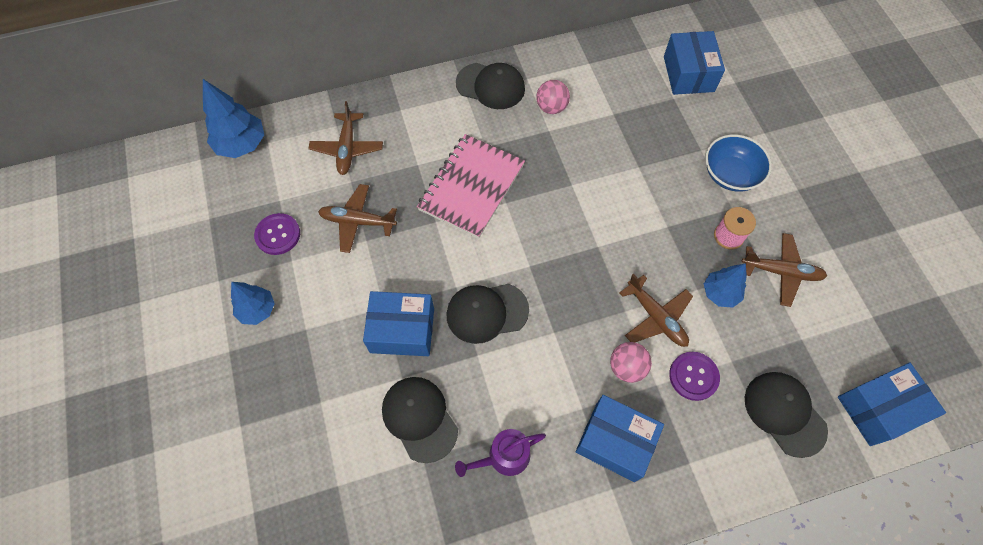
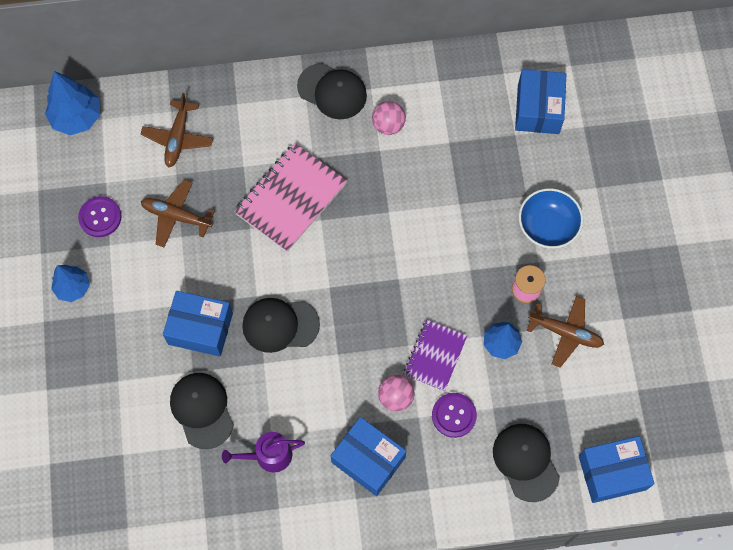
camera: 10 degrees right, 5 degrees up
brown plane [619,273,693,347] -> purple notebook [403,320,467,391]

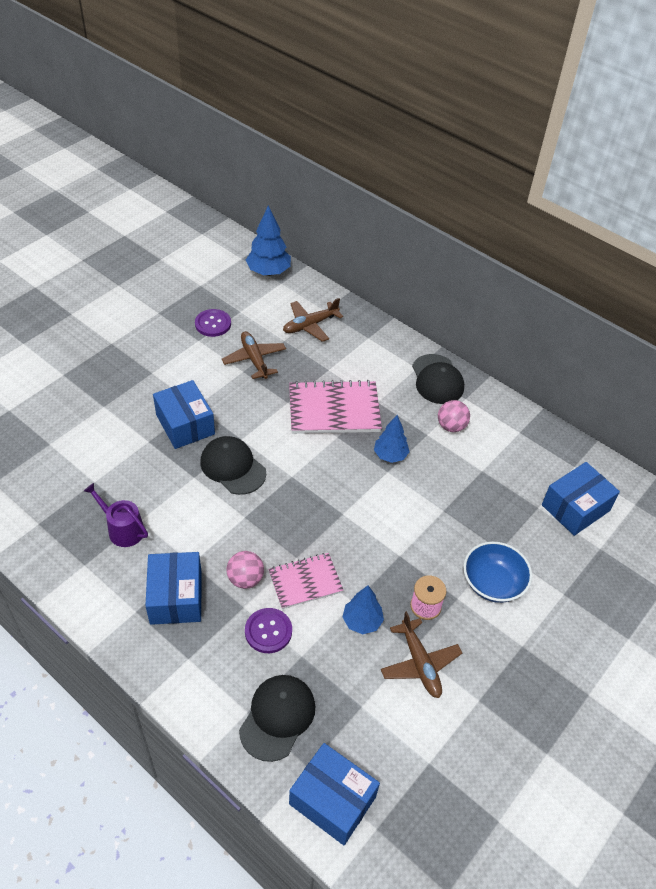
camera: 45 degrees right, 20 degrees down
blue tree [51,265,90,302] -> blue tree moved to [374,415,410,463]
black cap [170,373,234,449] -> none
purple notebook [403,320,467,391] -> pink notebook [268,553,343,609]

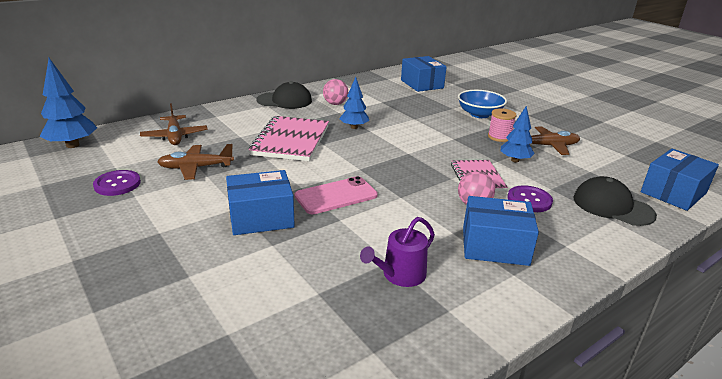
camera: 75 degrees left, 20 degrees down
black cap [200,436,266,495] -> pink phone [294,176,378,214]

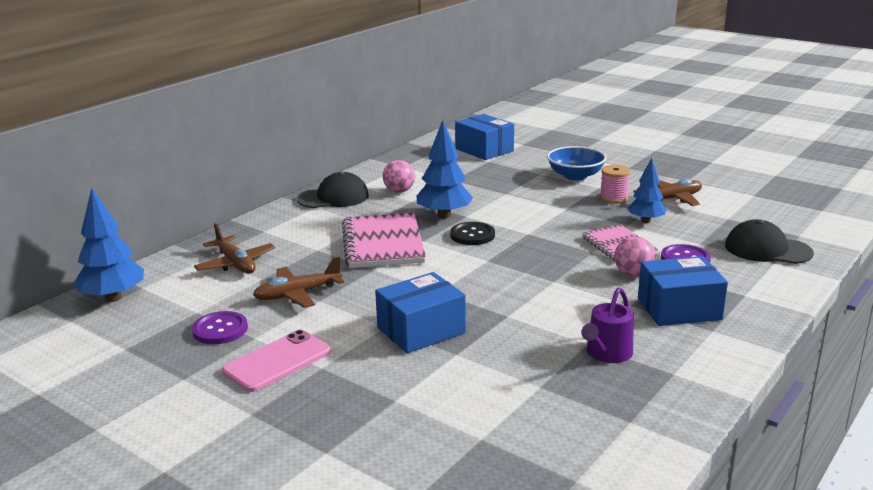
camera: 15 degrees left, 5 degrees down
pink phone [294,176,378,214] -> pink phone moved to [222,330,331,392]
blue tree [339,77,369,129] -> blue tree [417,120,473,218], size x1.52
blue box [641,149,719,211] -> none
none -> black button [450,222,495,245]

